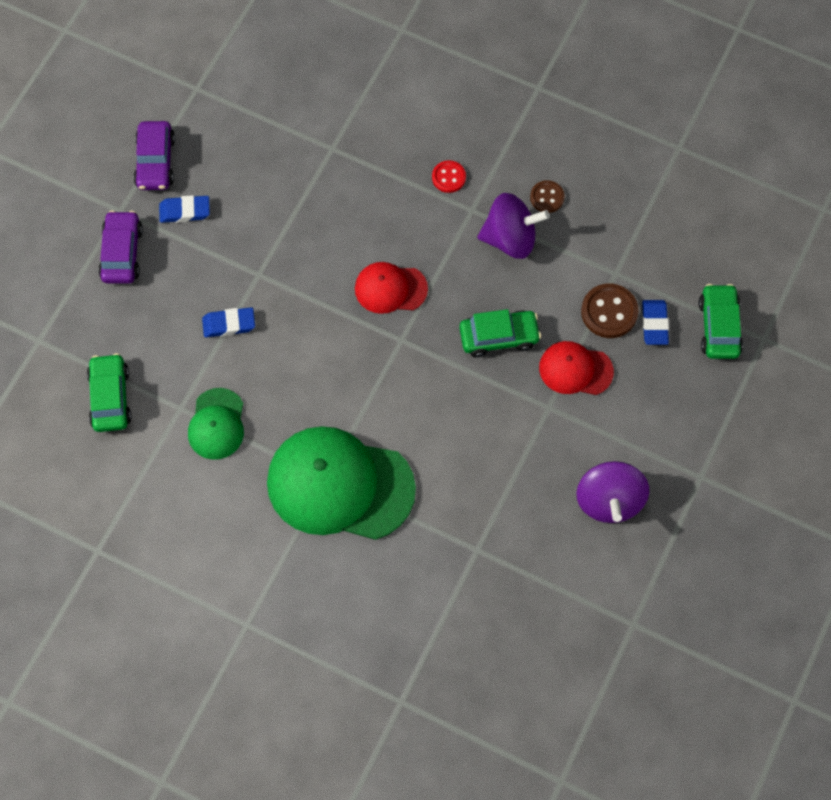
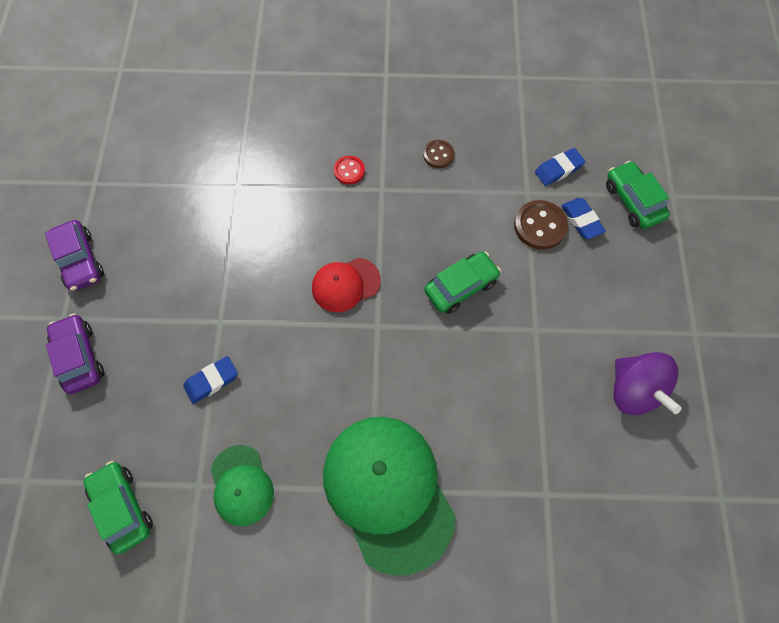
camera: 25 degrees left, 0 degrees up
blue eraser [159,195,210,223] -> blue eraser moved to [535,148,585,186]
green cap [267,426,416,540] -> green cap turned 75 degrees clockwise [323,417,456,576]
purple spinning top [477,193,550,259] -> none
red cap [539,341,614,395] -> none

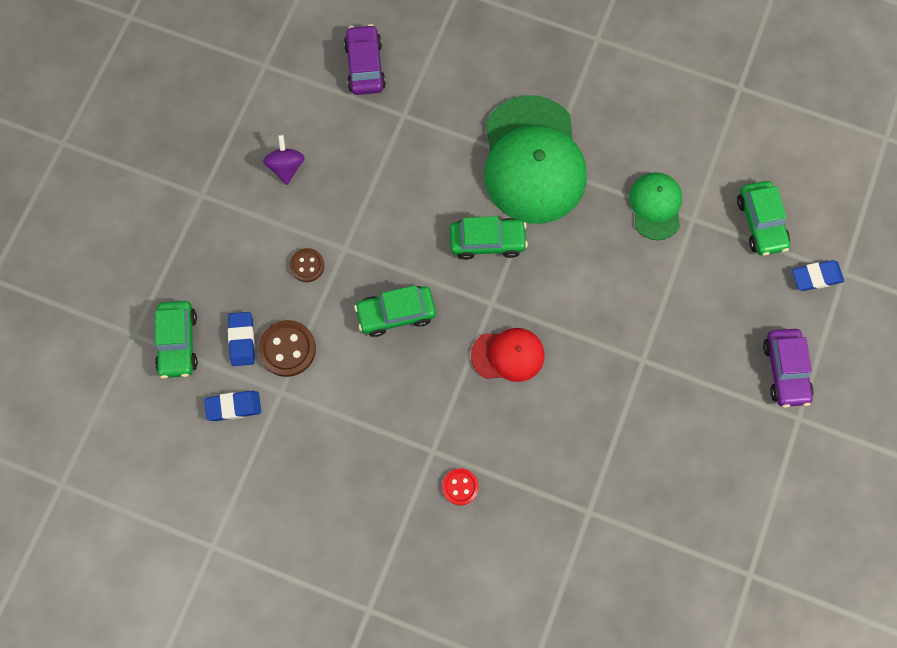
camera: 160 degrees left, 5 degrees up
purple car [45,220,104,291] -> purple car moved to [344,24,386,95]
blue eraser [183,356,238,404] -> blue eraser moved to [792,260,844,291]
brown button [423,140,454,168] -> brown button moved to [290,248,325,282]
purple spinning top [614,352,682,415] -> purple spinning top [263,135,305,185], size x0.62
none -> green car [450,216,528,260]

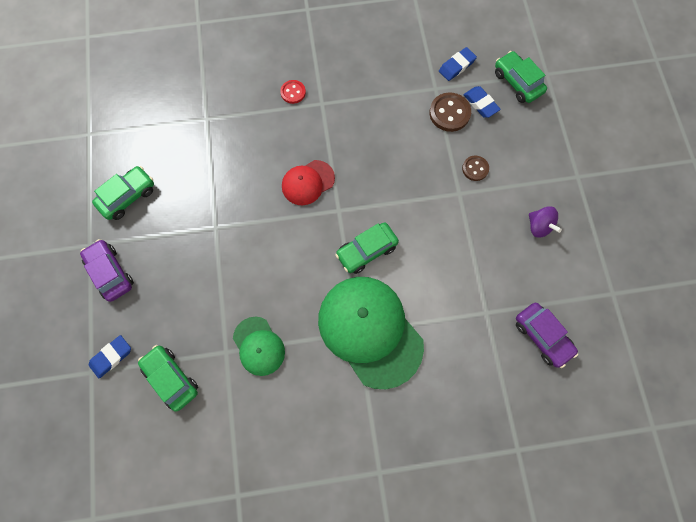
camera: 150 degrees right, 0 degrees up
green car [354,285,436,337] -> green car moved to [92,166,154,220]

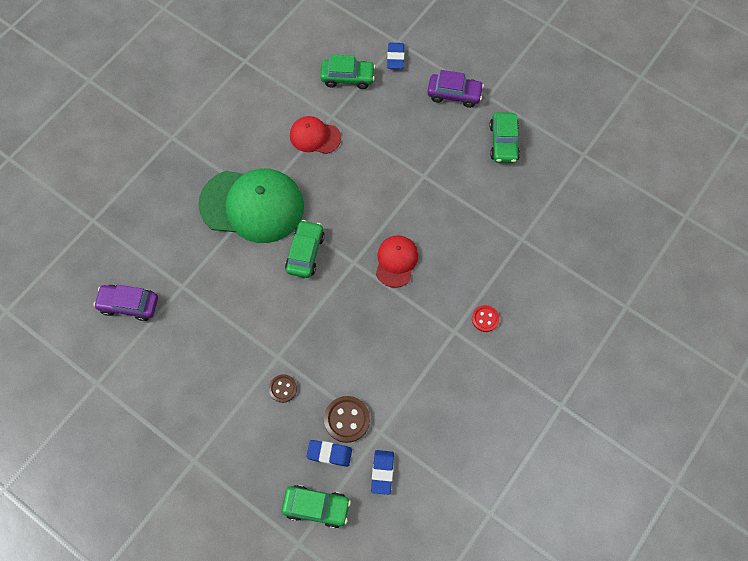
camera: 135 degrees right, 5 degrees down
green cap [233,317,285,376] -> red cap [290,116,341,154]
purple spinning top [529,206,562,238] -> none

